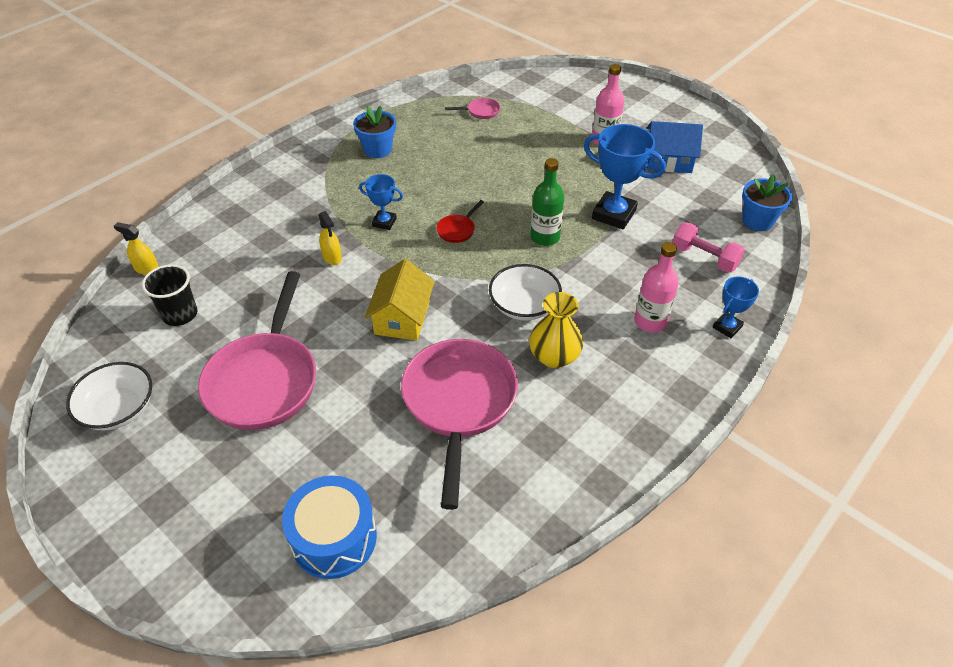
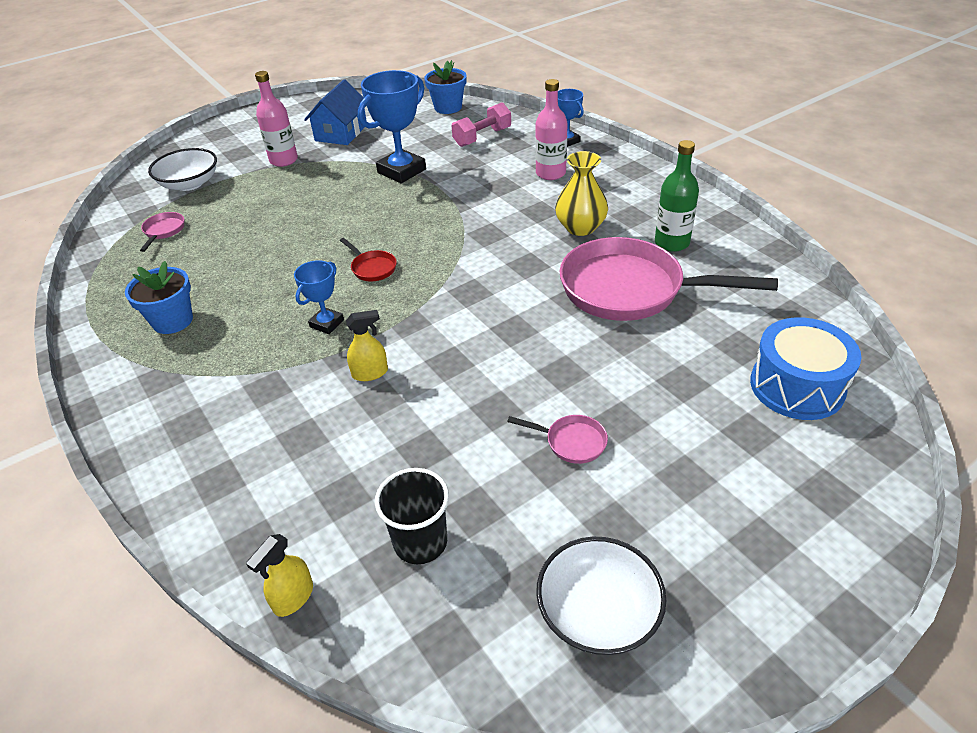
camera: 75 degrees left, 5 degrees down
pink pan [198,271,316,430] -> pink pan [507,415,608,464], size x0.40
yellow house [365,259,435,341] -> none
white bowl [489,264,562,321] -> white bowl moved to [148,148,217,191]
green bottle [530,158,565,246] -> green bottle moved to [655,140,699,252]

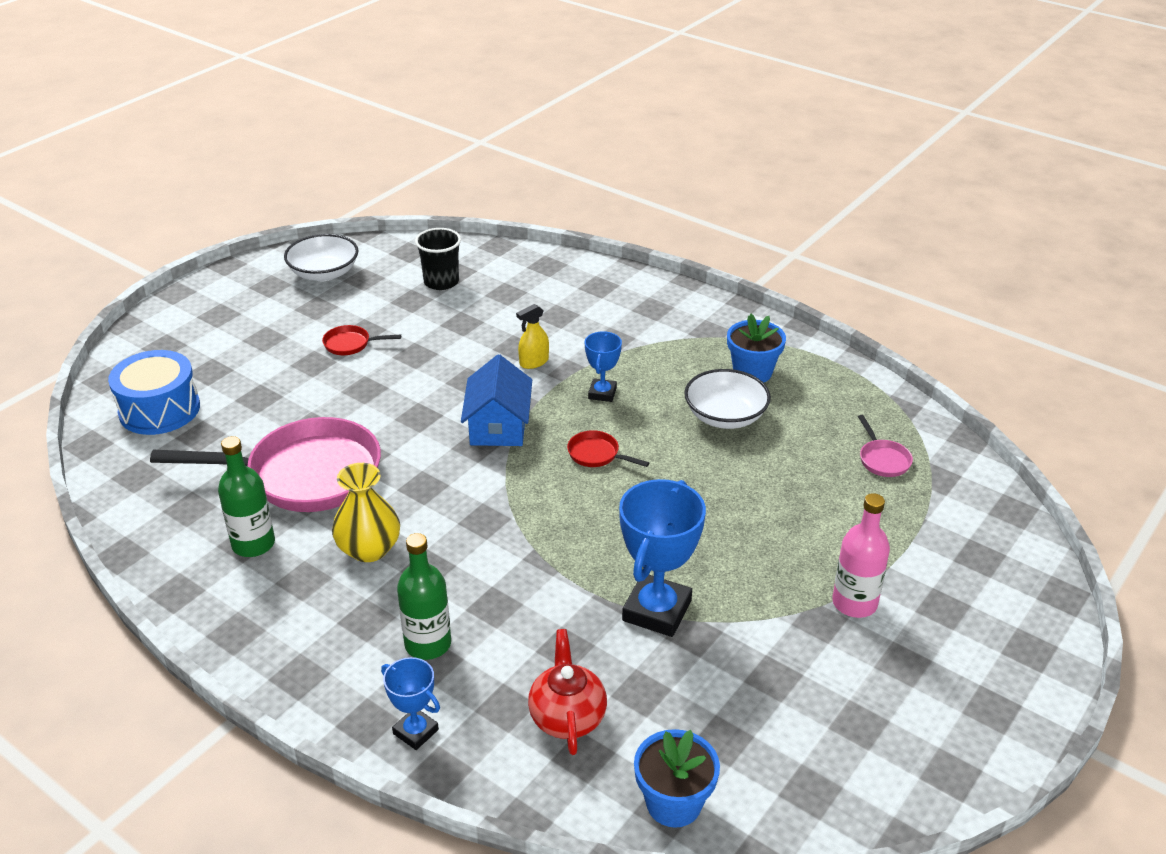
camera: 160 degrees right, 5 degrees down
white bowl [148,148,217,191] -> white bowl moved to [684,369,771,429]
yellow spray bottle [246,534,313,617] -> none
blue house [304,79,367,145] -> blue house moved to [461,354,532,446]
pink dumbbell [451,103,511,147] -> red teapot [528,629,607,755]
pink pan [507,415,608,464] -> red pan [322,325,401,355]
pink bottle [535,79,568,180] -> green bottle [397,533,451,660]

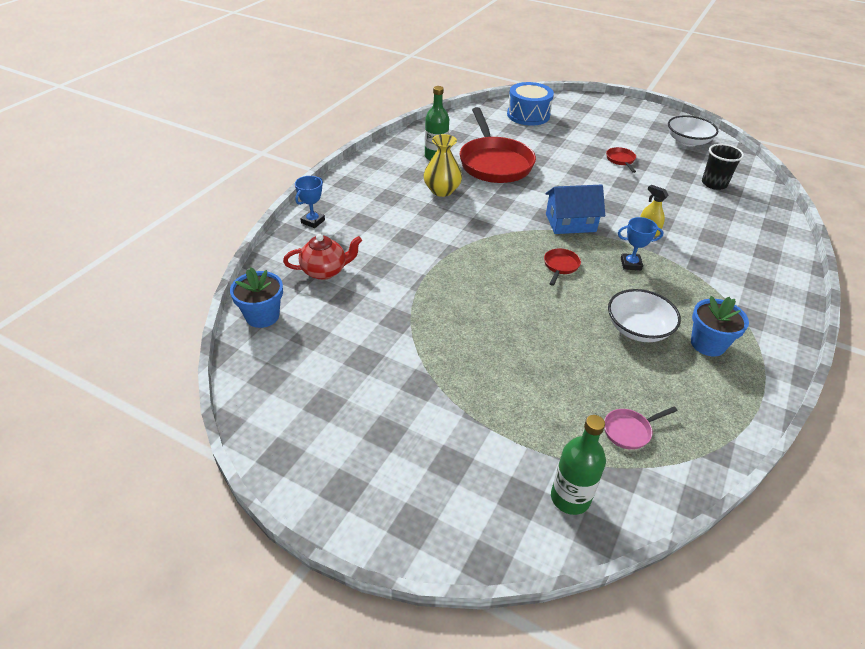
camera: 80 degrees right, 5 degrees up
pink pan [150,417,381,512] -> red pan [460,107,536,183]
green bottle [397,533,451,660] -> green bottle moved to [551,415,606,515]
blue trophy [619,479,706,637] -> none
pink bottle [832,493,890,618] -> none

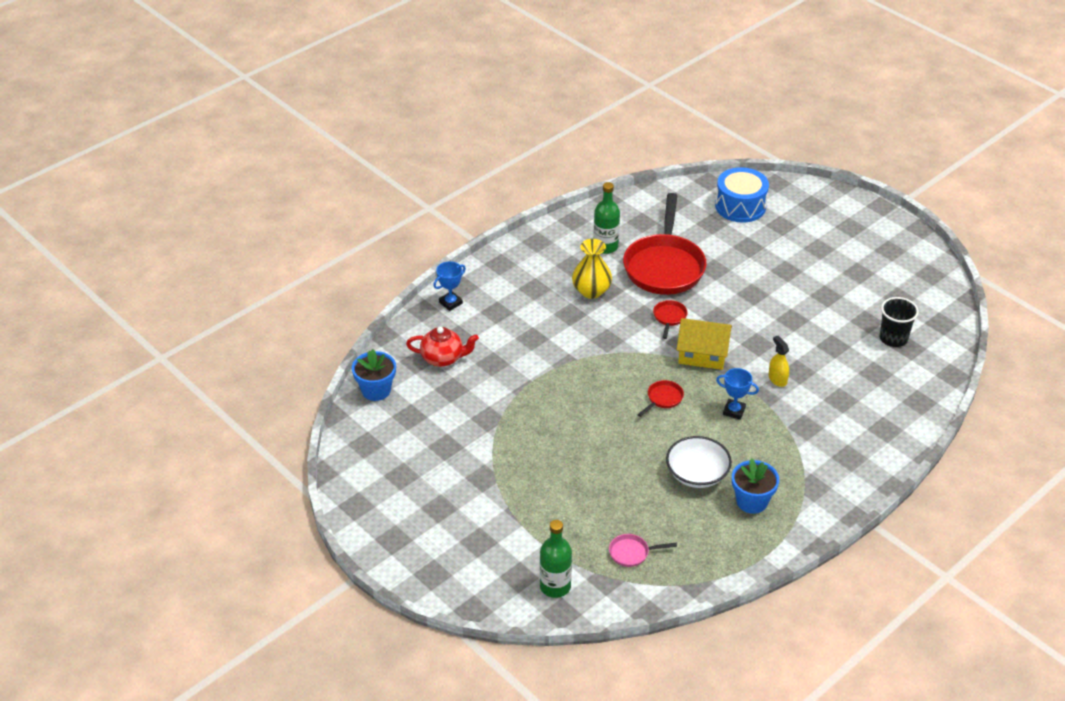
camera: 20 degrees right, 0 degrees up
blue house [545,185,605,234] -> yellow house [676,318,732,370]
red pan [606,147,636,173] -> red pan moved to [653,300,688,339]
white bowl [668,115,718,146] -> none

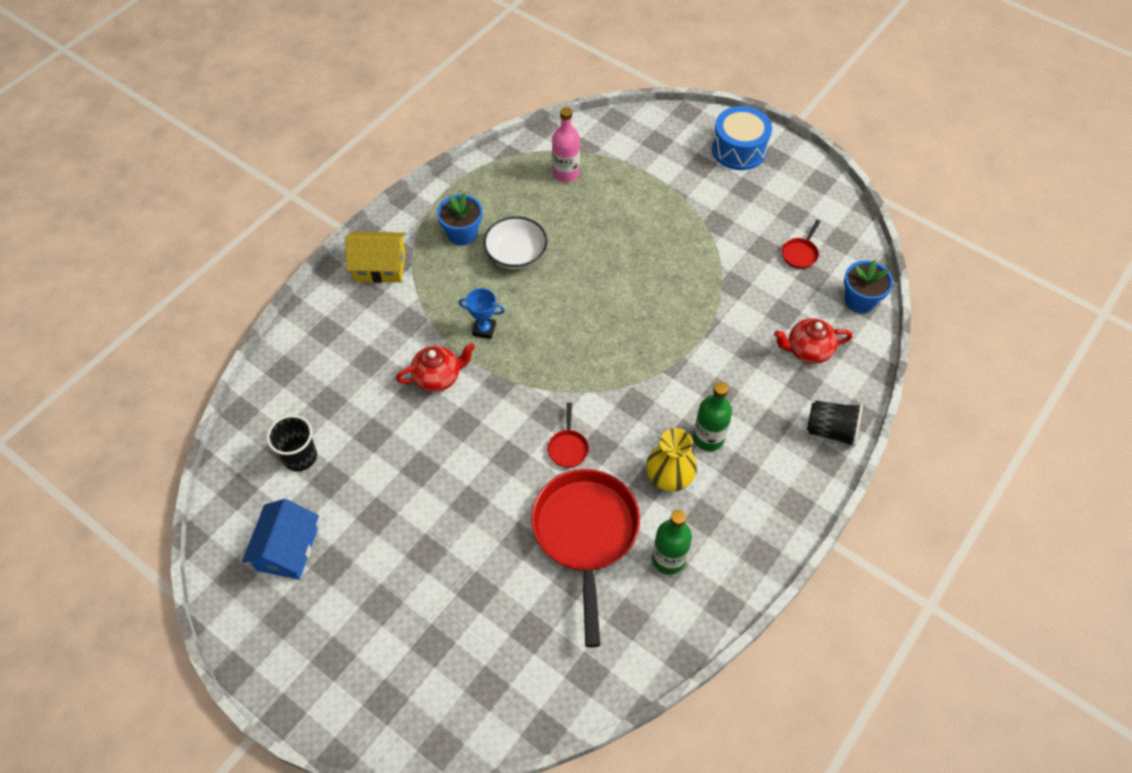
camera: 170 degrees right, 15 degrees up
blue trophy [433,261,466,311] -> black cup [807,400,863,447]
green bottle [540,520,572,598] -> green bottle moved to [693,382,732,451]
pink pan [609,534,677,567] -> pink bottle [552,107,580,182]
red pan [637,380,684,417] -> red pan moved to [782,220,820,269]
yellow house [676,318,732,370] -> yellow house moved to [345,232,406,283]
blue drum [715,167,769,223] -> blue drum moved to [712,106,772,170]
yellow spray bottle [769,336,789,387] -> red teapot [396,343,475,392]
none -> blue house [242,499,319,579]

